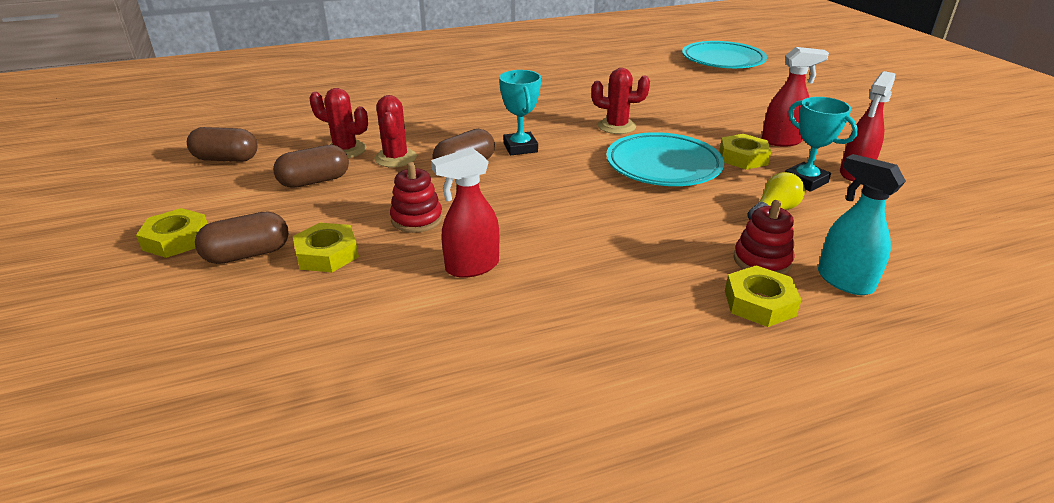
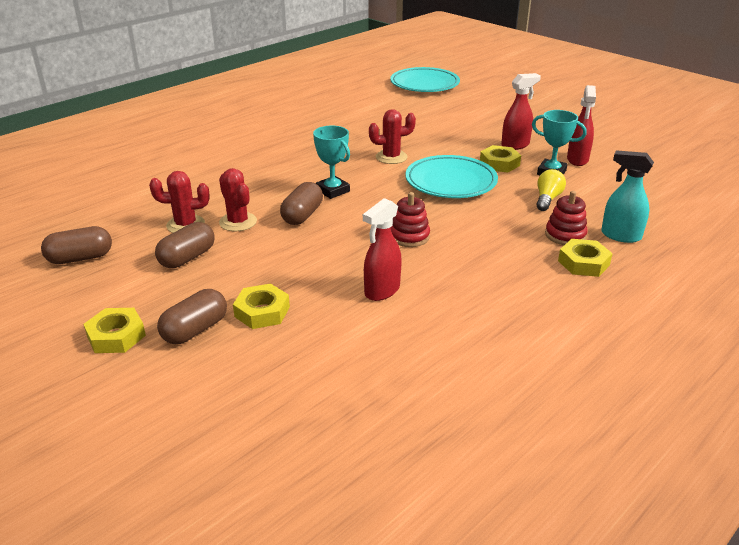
camera: 25 degrees left, 0 degrees up
red stacking toy [390,162,443,233] -> red stacking toy moved to [390,192,430,247]

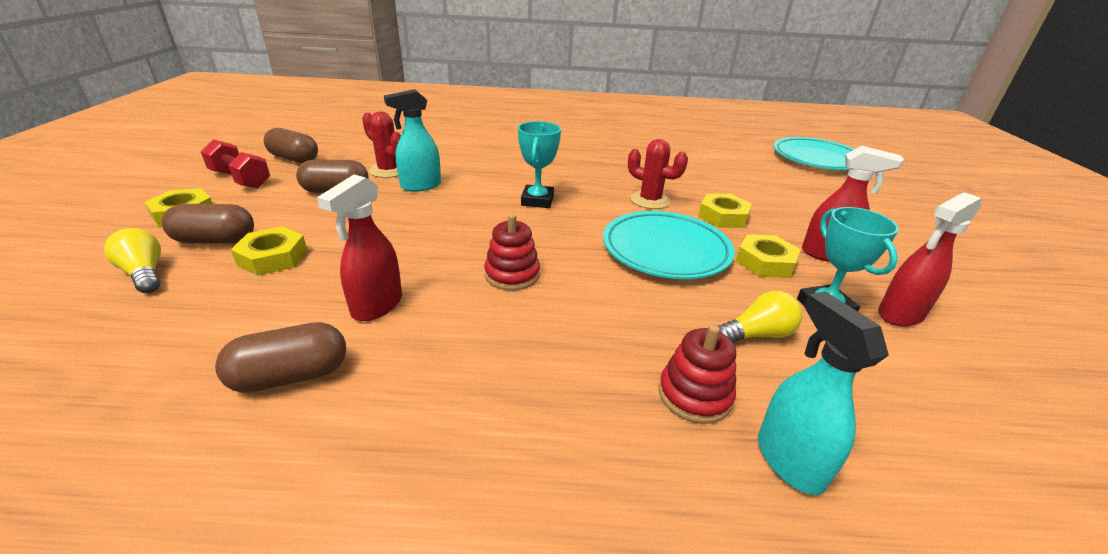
camera: 45 degrees right, 0 degrees up
red cactus [219,168,257,232] -> turquoise spray bottle [384,89,441,192]
brown capsule [280,182,323,225] -> brown capsule moved to [215,322,346,393]
red spray bottle [363,198,402,301] -> red spray bottle turned 60 degrees counterclockwise [317,174,402,321]
yellow nut [558,239,613,277] -> yellow nut moved to [698,194,752,228]
none -> yellow light bulb [104,228,161,293]
none -> red dumbbell [201,139,270,188]

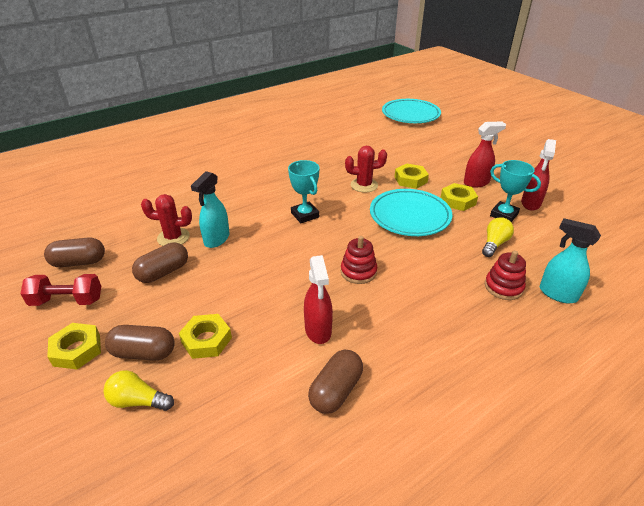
camera: 35 degrees left, 5 degrees up
brown capsule [162,204,254,244] -> brown capsule turned 45 degrees clockwise [105,325,175,360]

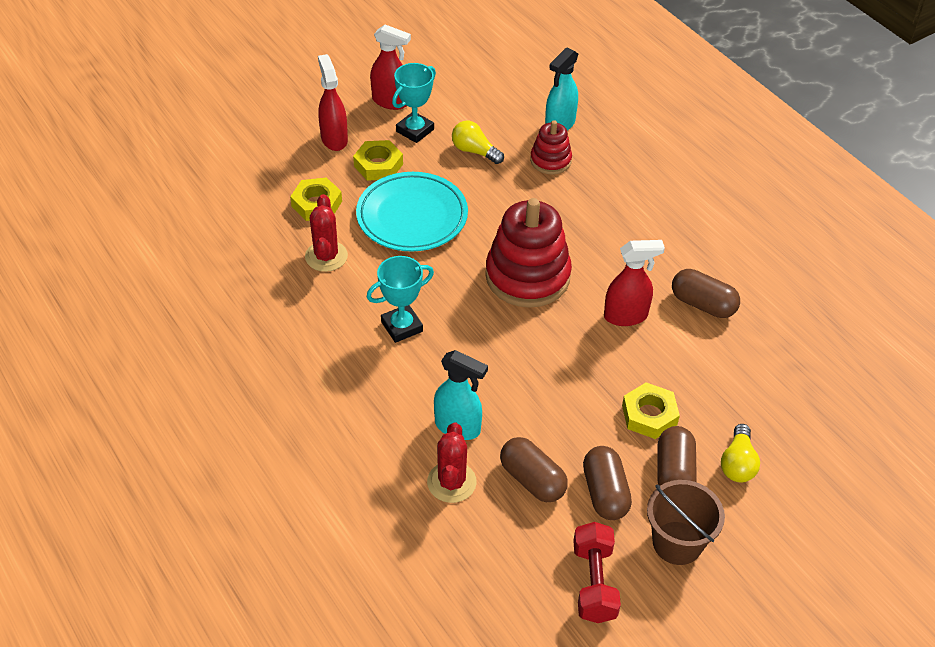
camera: 90 degrees left, 10 degrees up
brown capsule [44,237,105,267] -> brown capsule moved to [583,446,632,520]
yellow nut [47,323,101,370] -> brown bucket [647,480,725,565]
red stacking toy [341,236,377,284] -> red stacking toy [485,198,572,308], size x1.89
turquoise plate [382,99,441,123] -> none

